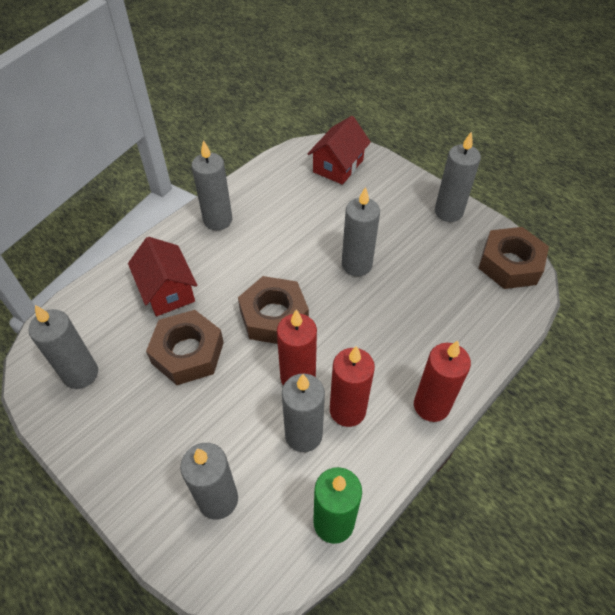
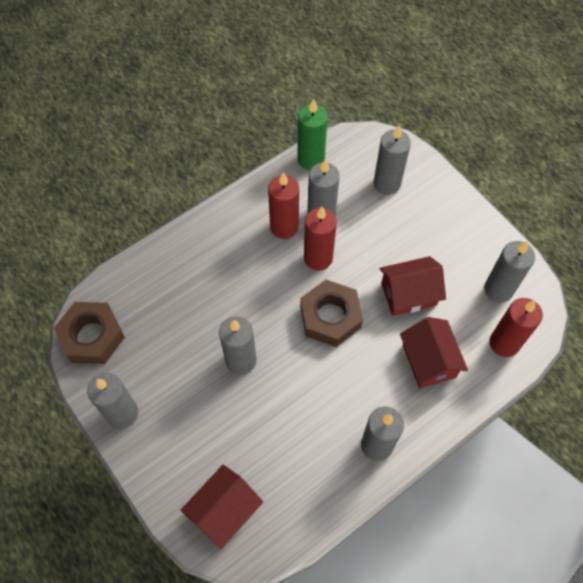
camera: 170 degrees left, 10 degrees up
brown nut [146,310,224,385] -> red house [380,256,446,316]
red candle [414,341,471,422] -> red candle moved to [489,298,543,357]

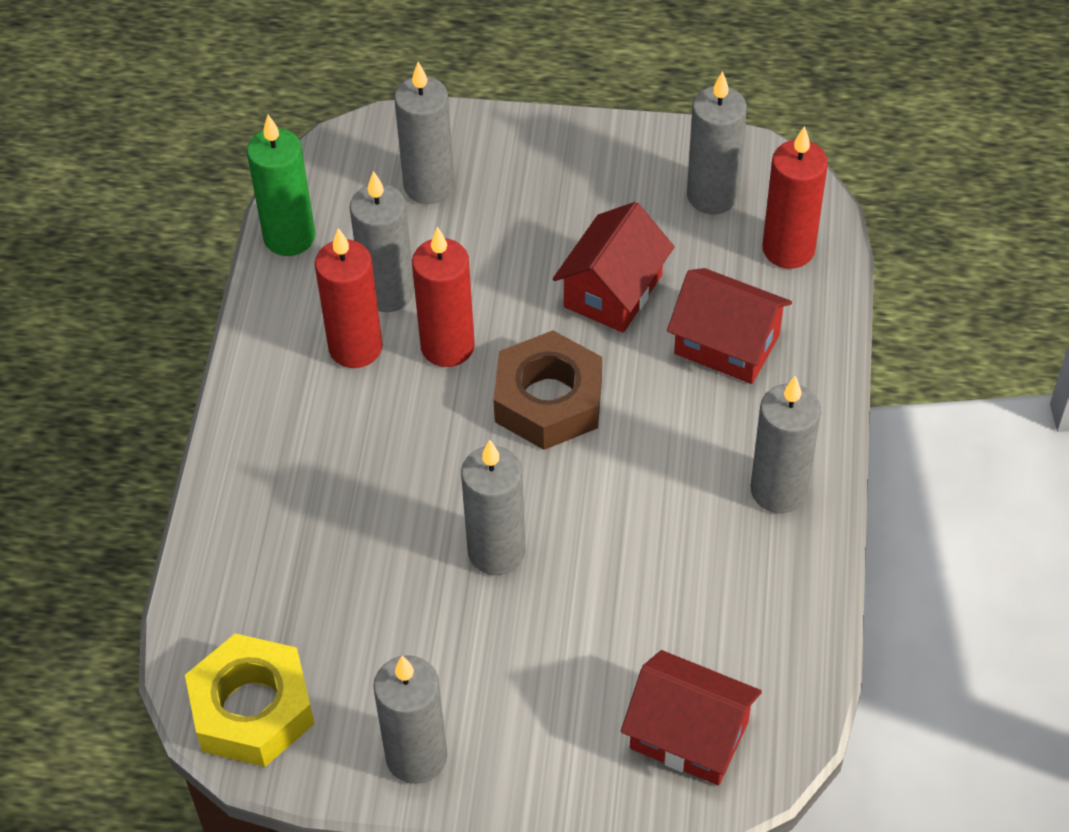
camera: 45 degrees left, 10 degrees down
brown nut [54,302,125,364] -> yellow nut [185,633,315,767]
red house [181,465,263,549] -> red house turned 60 degrees counterclockwise [621,650,762,785]

